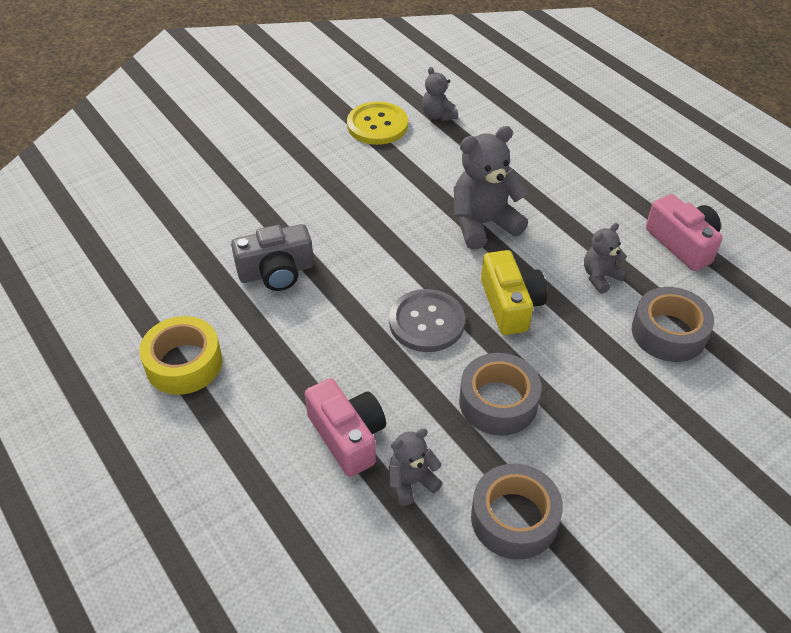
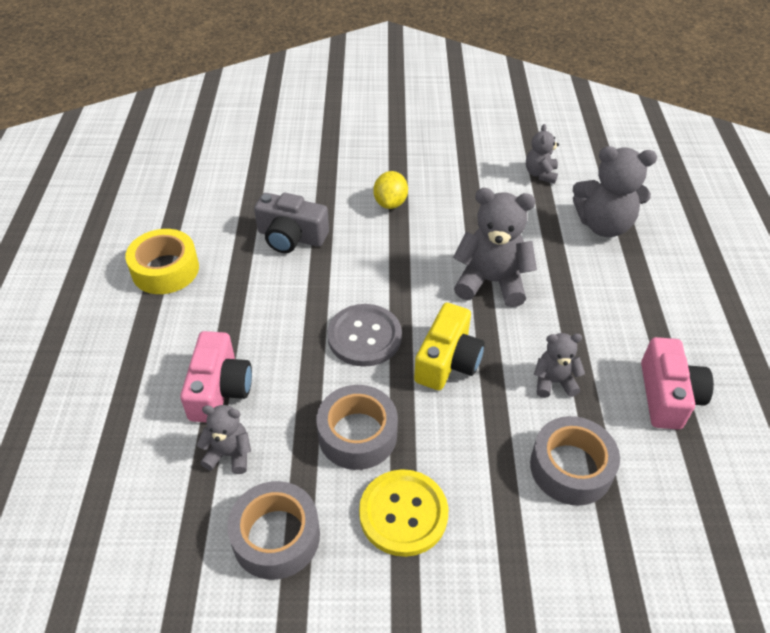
camera: 35 degrees right, 0 degrees up
yellow button [347,102,408,145] -> yellow button moved to [359,469,448,557]
none -> yellow lemon [373,171,408,209]
none -> grey teddy bear [573,146,657,237]

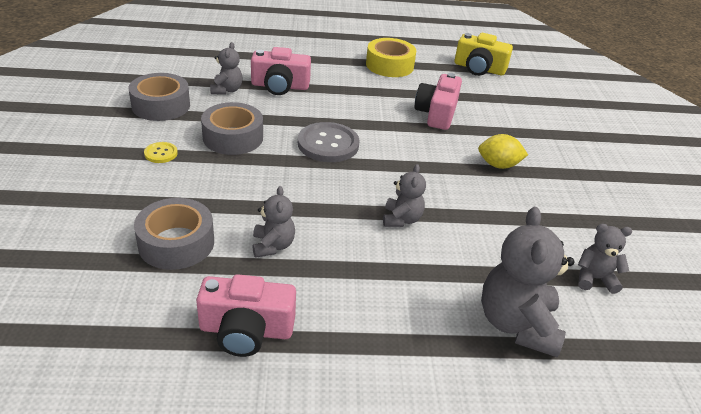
camera: 85 degrees right, 10 degrees down
grey camera [254,193,329,253] -> pink camera [414,73,462,130]
yellow button [359,469,448,557] -> yellow button [144,142,178,163], size x0.49
yellow camera [414,303,485,390] -> yellow camera moved to [455,33,513,76]
grey teddy bear [453,188,537,307] -> grey teddy bear [383,164,426,227], size x0.55

